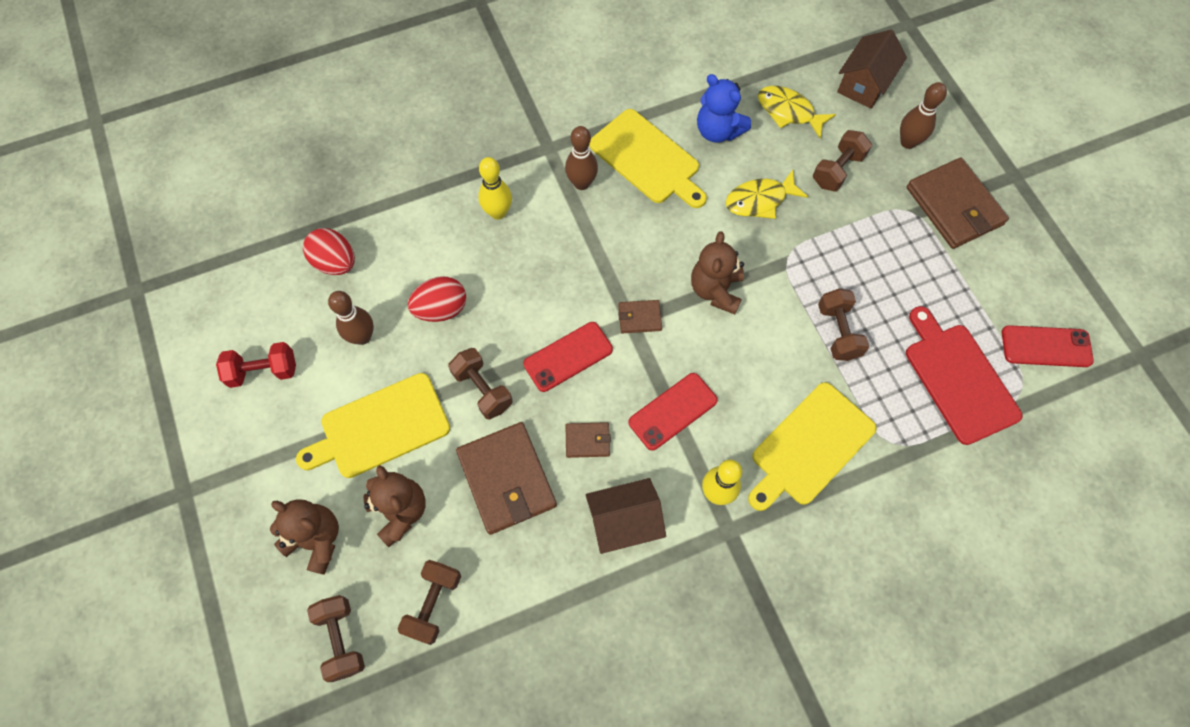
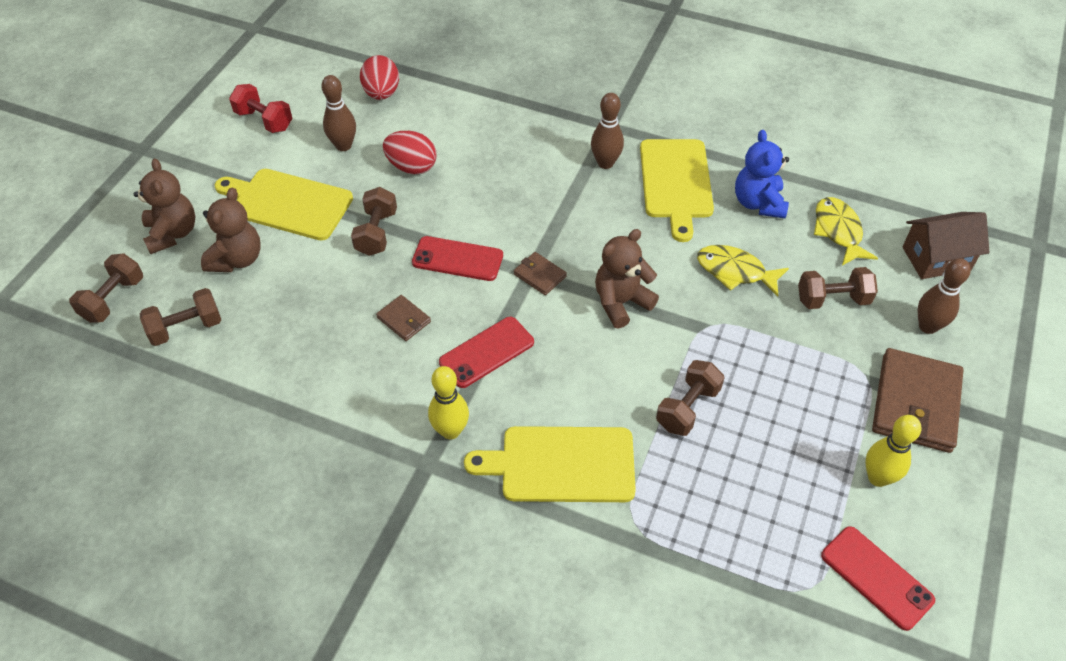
camera: 45 degrees right, 15 degrees down
brown wallet [456,422,557,535] -> none
yellow bowling pin [478,157,512,220] -> yellow bowling pin moved to [865,415,921,487]
brown house [586,478,666,554] -> none
red phone [628,373,718,451] -> red phone turned 45 degrees counterclockwise [439,317,534,388]
red cutting board [906,306,1022,445] -> none

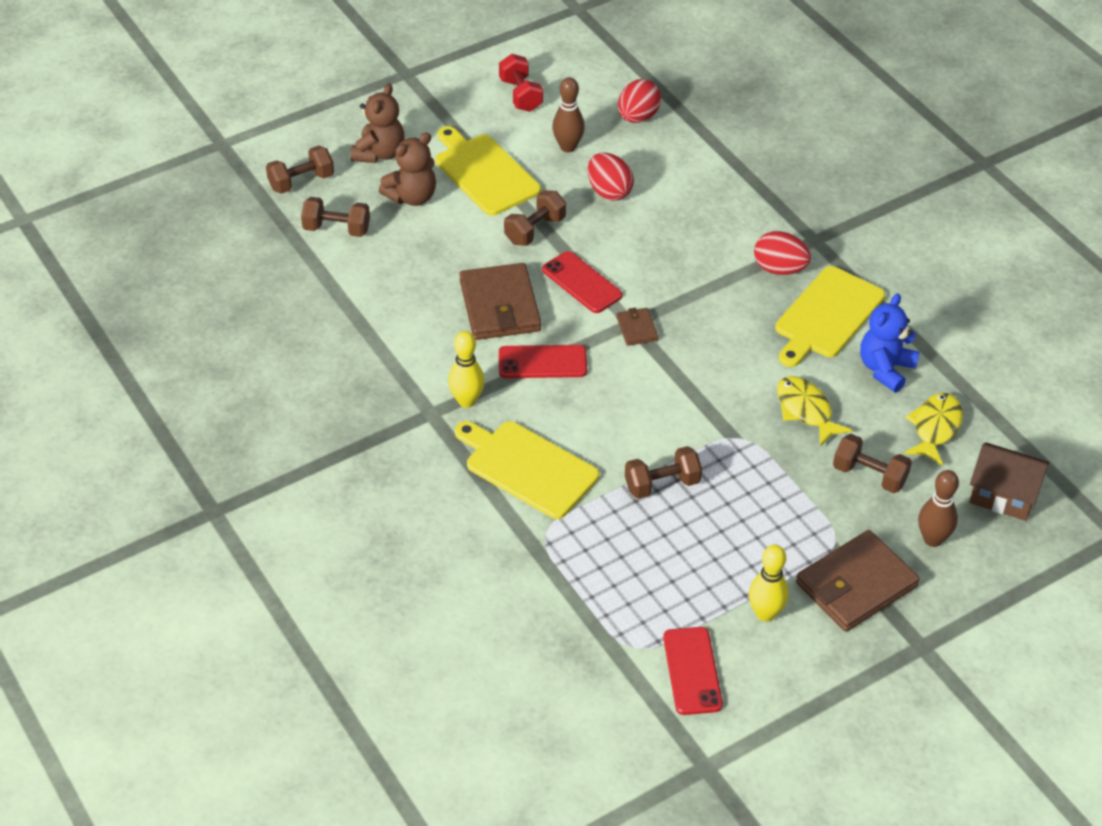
camera: 35 degrees right, 5 degrees down
brown wallet [376,295,431,341] -> brown wallet [459,263,541,340], size x2.10
brown bowling pin [591,93,624,169] -> red egg [754,231,811,275]
brown teddy bear [595,229,659,329] -> none

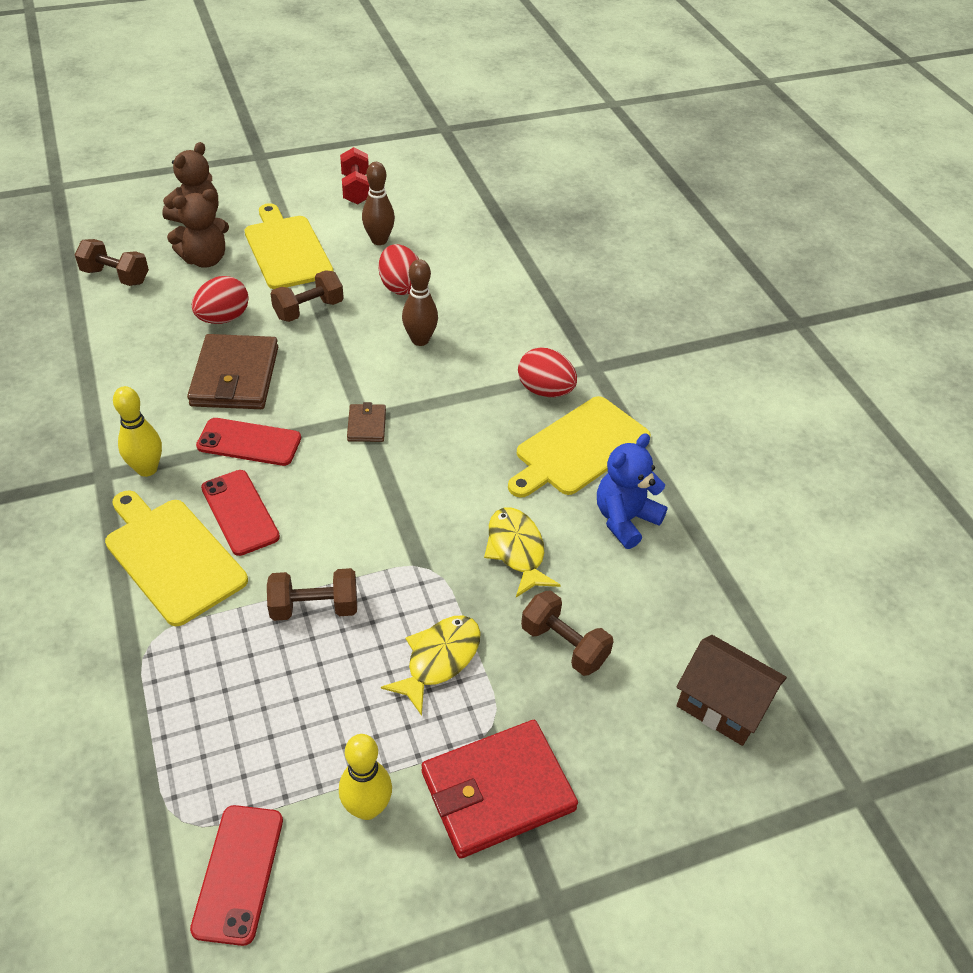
camera: 10 degrees right, 0 degrees up
brown dumbbell [266,145,334,194] -> none
red phone [542,251,623,313] -> red phone moved to [201,470,280,556]
red egg [618,79,661,123] -> red egg moved to [192,276,249,324]
brown wallet [796,530,920,632] -> red wallet [422,720,578,859]
yellow fish [904,393,963,466] -> yellow fish moved to [381,616,481,716]
brown bowling pin [918,470,959,547] -> brown bowling pin moved to [402,259,438,346]

